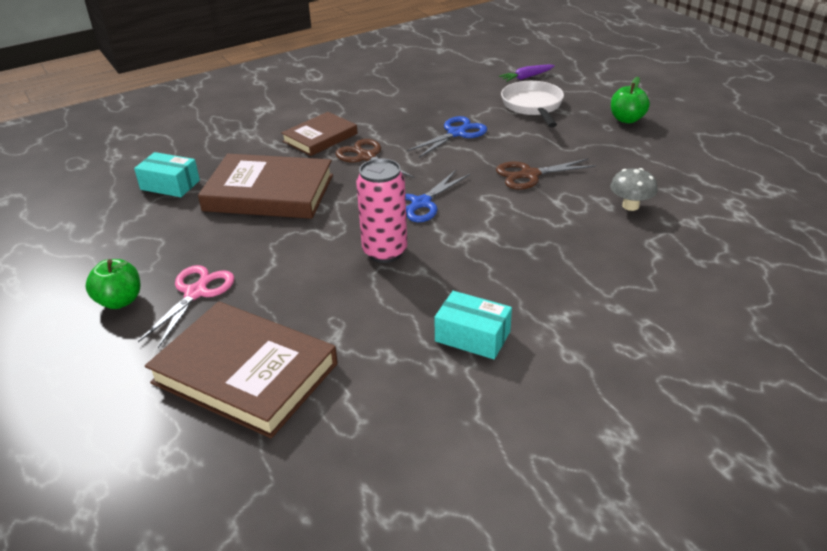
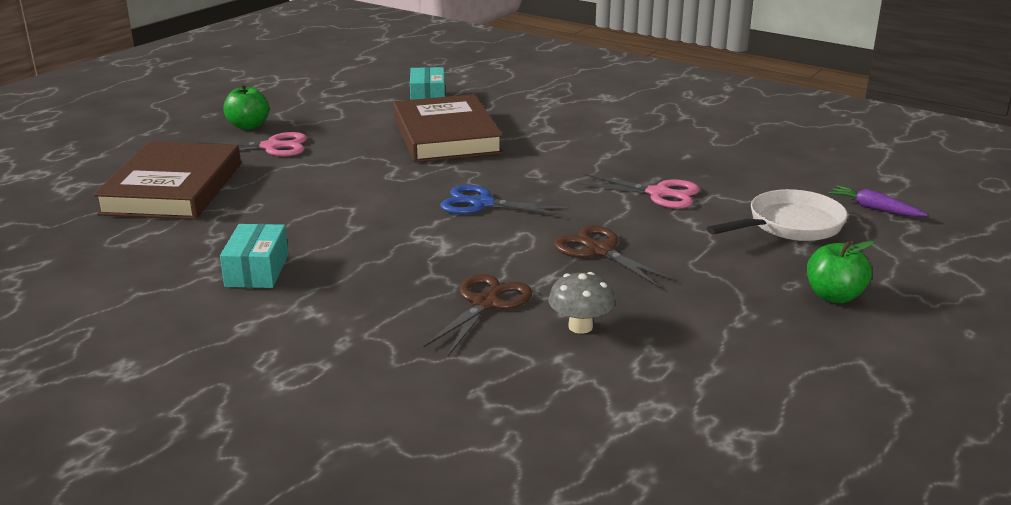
camera: 65 degrees right, 10 degrees down
brown book [281,112,358,156] -> none
brown scissors [335,139,415,178] -> brown scissors moved to [423,274,532,356]
pink can [356,158,407,263] -> none
blue scissors [407,116,487,158] -> pink scissors [577,174,700,209]

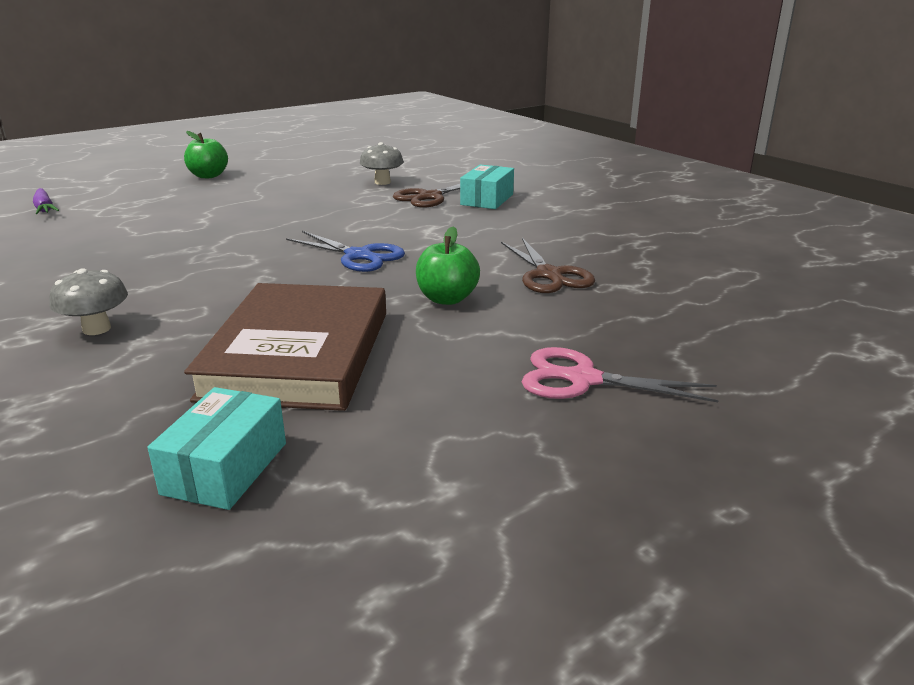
camera: 160 degrees left, 0 degrees up
brown book [93,142,241,220] -> none
turquoise box [220,224,288,288] -> turquoise box moved to [460,164,514,209]
green apple [223,84,269,130] -> green apple moved to [416,227,480,305]
brown scissors [554,226,677,288] -> brown scissors moved to [501,238,595,293]
pink scissors [577,174,700,209] -> none
white pan [707,189,848,241] -> none
none -> grey mushroom [49,268,128,335]

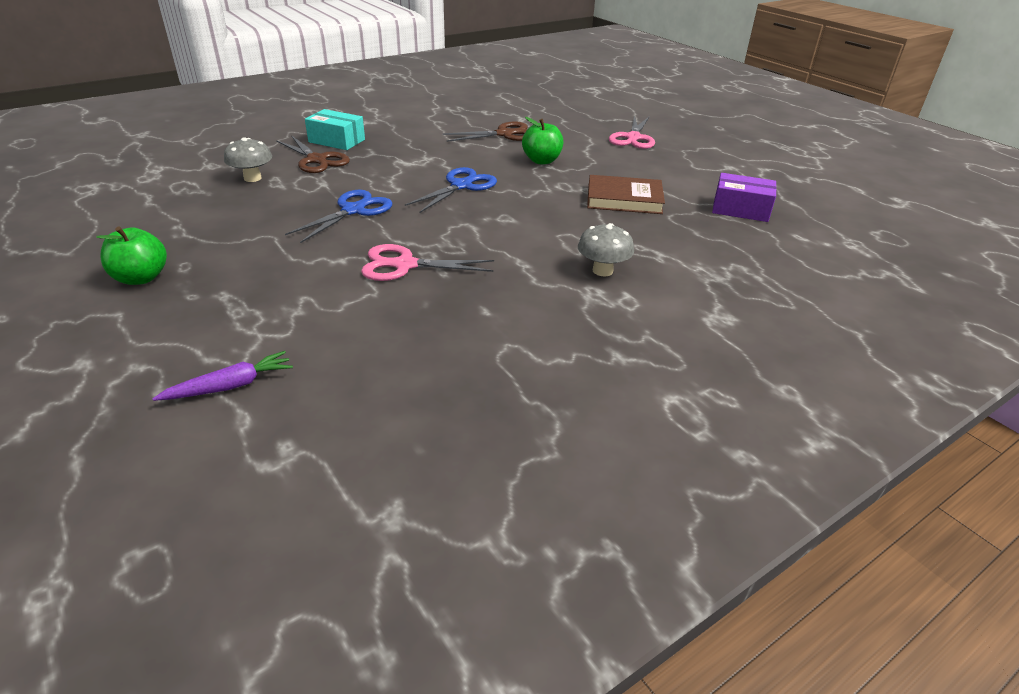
camera: 90 degrees left, 10 degrees up
turquoise box [147,387,286,510] -> purple box [712,173,777,222]
brown book [184,283,386,411] -> brown book [587,175,665,214], size x0.61
none -> blue scissors [285,190,392,243]
none -> pink scissors [361,244,494,281]

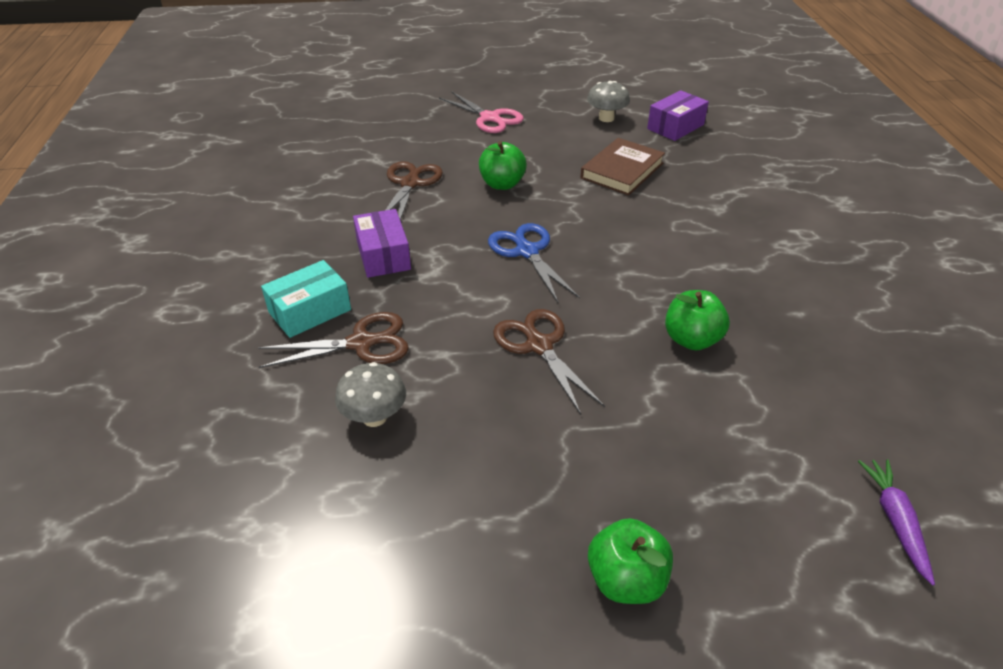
camera: 60 degrees left, 5 degrees up
blue scissors [285,190,392,243] -> brown scissors [493,309,605,415]
pink scissors [361,244,494,281] -> green apple [665,290,730,350]
grey mushroom [578,223,634,276] -> grey mushroom moved to [587,81,630,122]
none -> purple box [353,209,411,278]

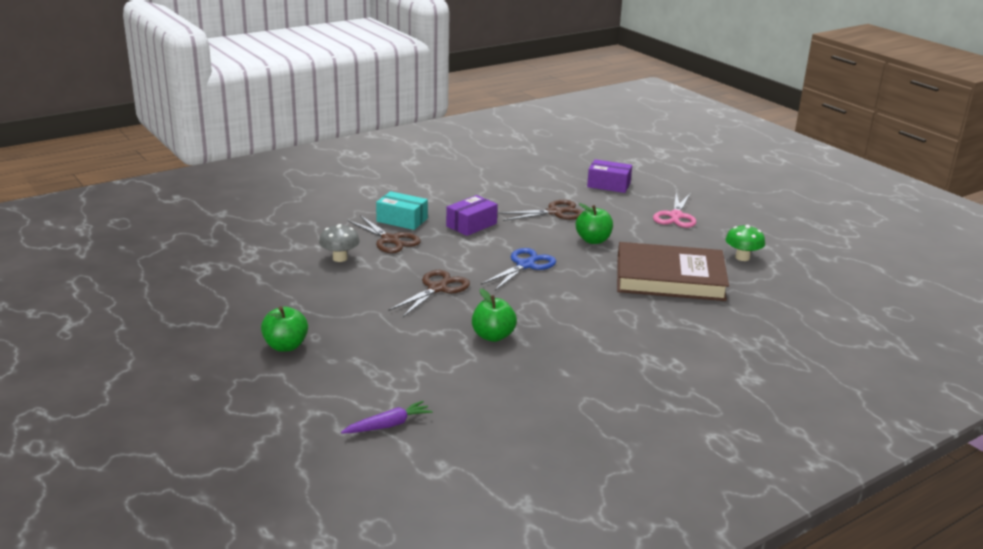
camera: 60 degrees right, 15 degrees down
brown book [581,138,665,195] -> brown book [617,242,729,301], size x1.64
grey mushroom [587,81,630,122] -> green mushroom [725,225,765,261]
purple box [647,90,709,141] -> purple box moved to [587,159,632,193]

